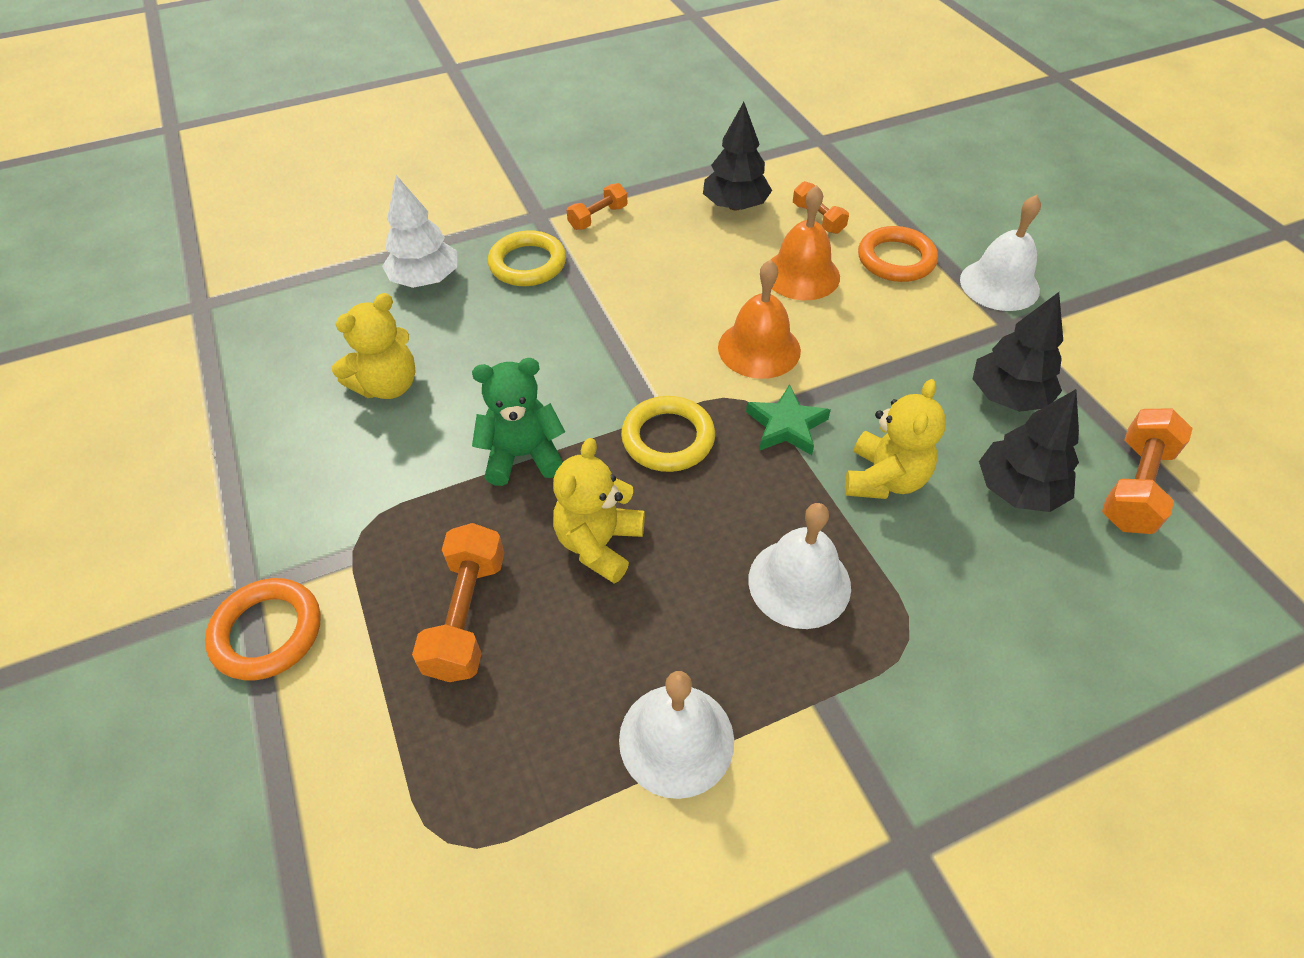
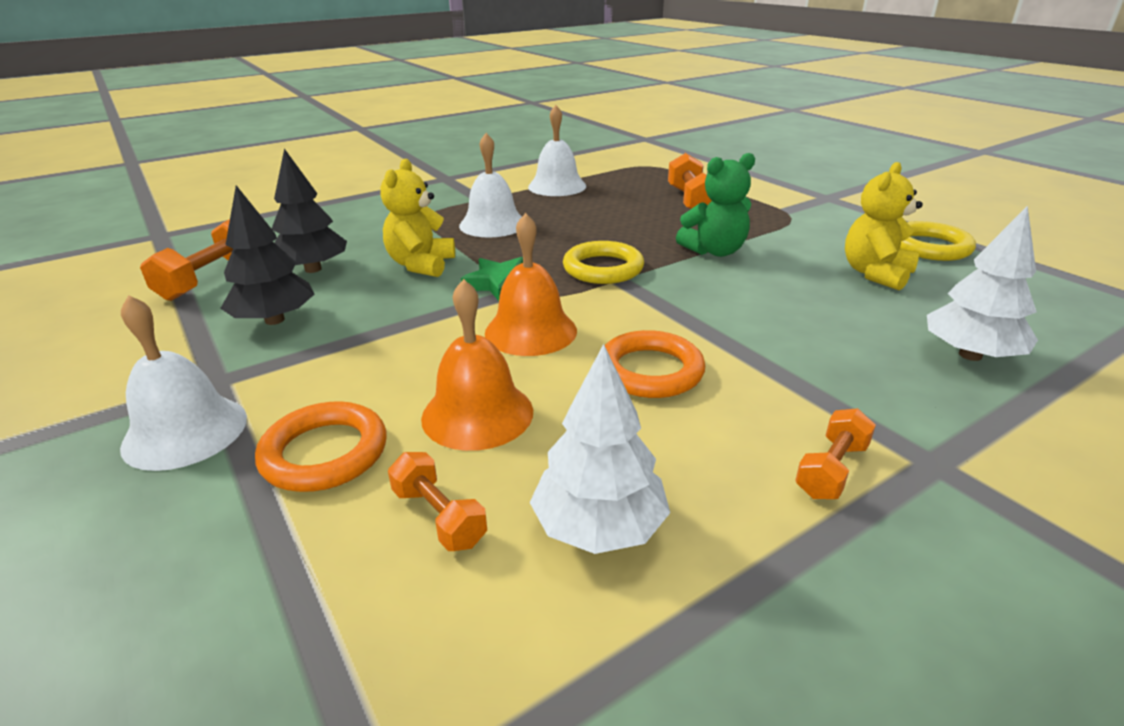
camera: 170 degrees right, 20 degrees down
orange ring [205,578,321,680] -> orange ring moved to [605,330,705,398]
yellow ring [488,230,566,286] -> yellow ring moved to [900,221,976,261]
yellow teddy bear [553,438,645,583] -> none
black tree [703,102,772,210] -> white tree [529,344,670,554]

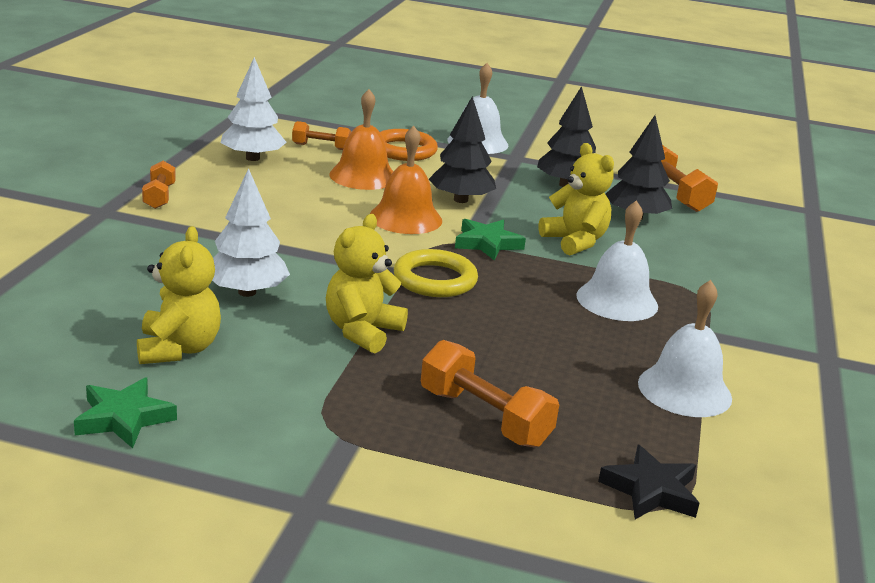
camera: 135 degrees right, 5 degrees down
orange ring [605,330,705,398] -> none
green teddy bear [676,153,755,257] -> yellow teddy bear [326,214,408,354]
yellow ring [900,221,976,261] -> green star [74,377,177,448]
white tree [927,206,1038,361] -> white tree moved to [212,168,290,297]
none -> black tree [429,96,496,203]
none -> black star [598,445,700,519]

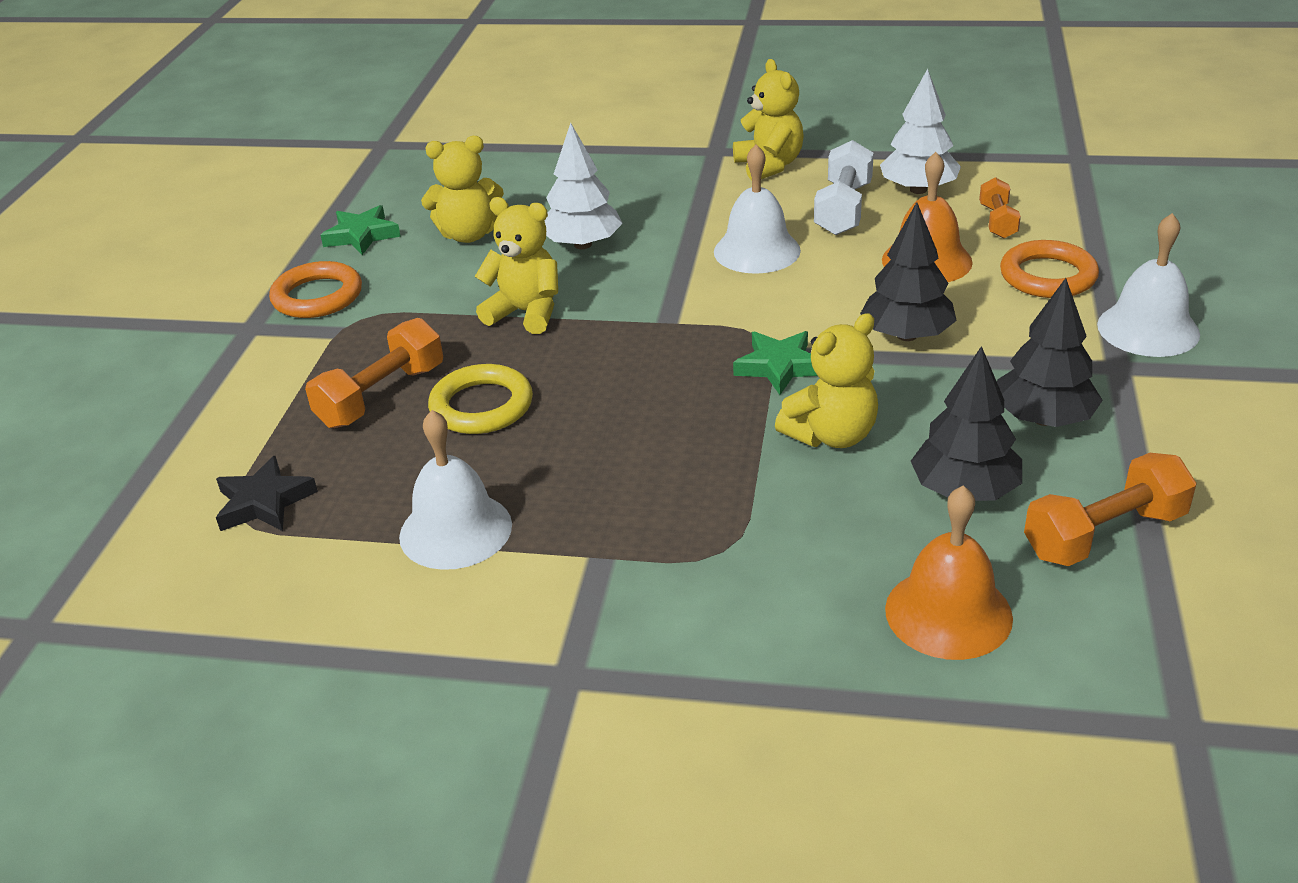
camera: 90 degrees right, 10 degrees up
orange dumbbell [142,161,176,209] -> yellow teddy bear [733,59,803,180]
orange bell [370,126,442,234] -> orange bell moved to [885,486,1013,660]
yellow ring [394,249,478,297] -> yellow ring moved to [428,364,533,434]
white bell [577,201,658,321] -> white bell moved to [714,144,801,274]
none -> orange ring [269,261,362,318]
none -> white dumbbell [814,140,874,235]

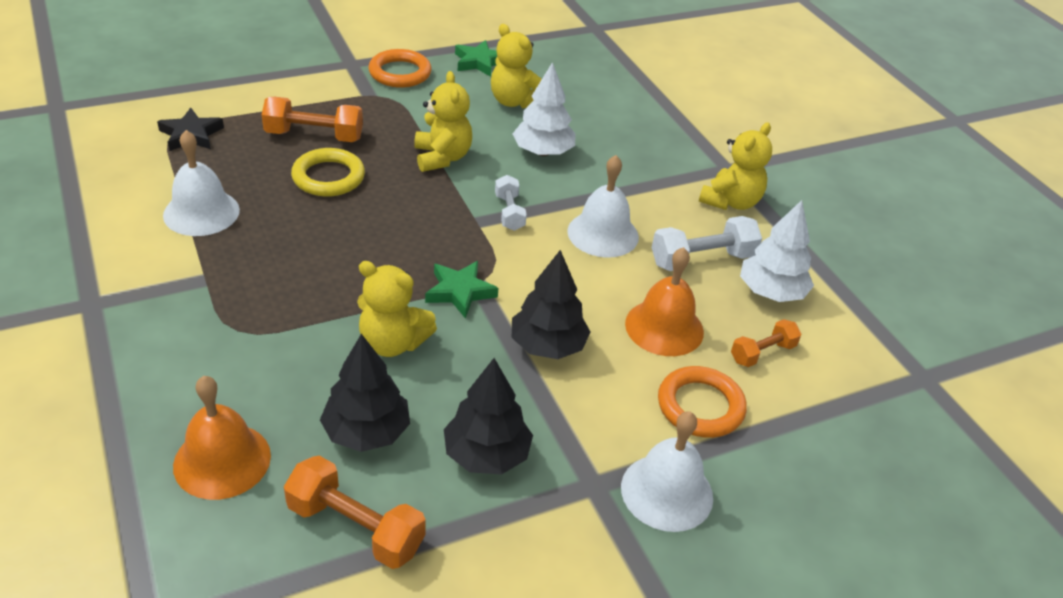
camera: 50 degrees right, 5 degrees up
none -> white dumbbell [495,175,527,231]

